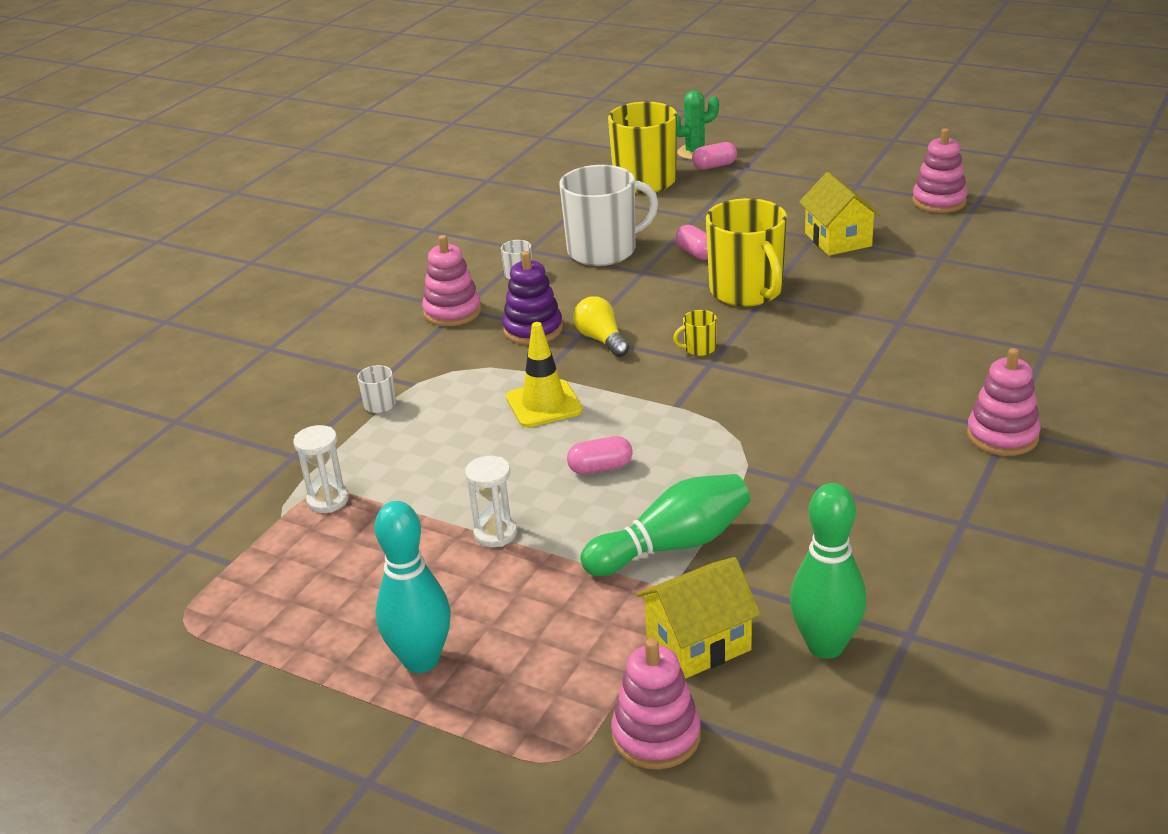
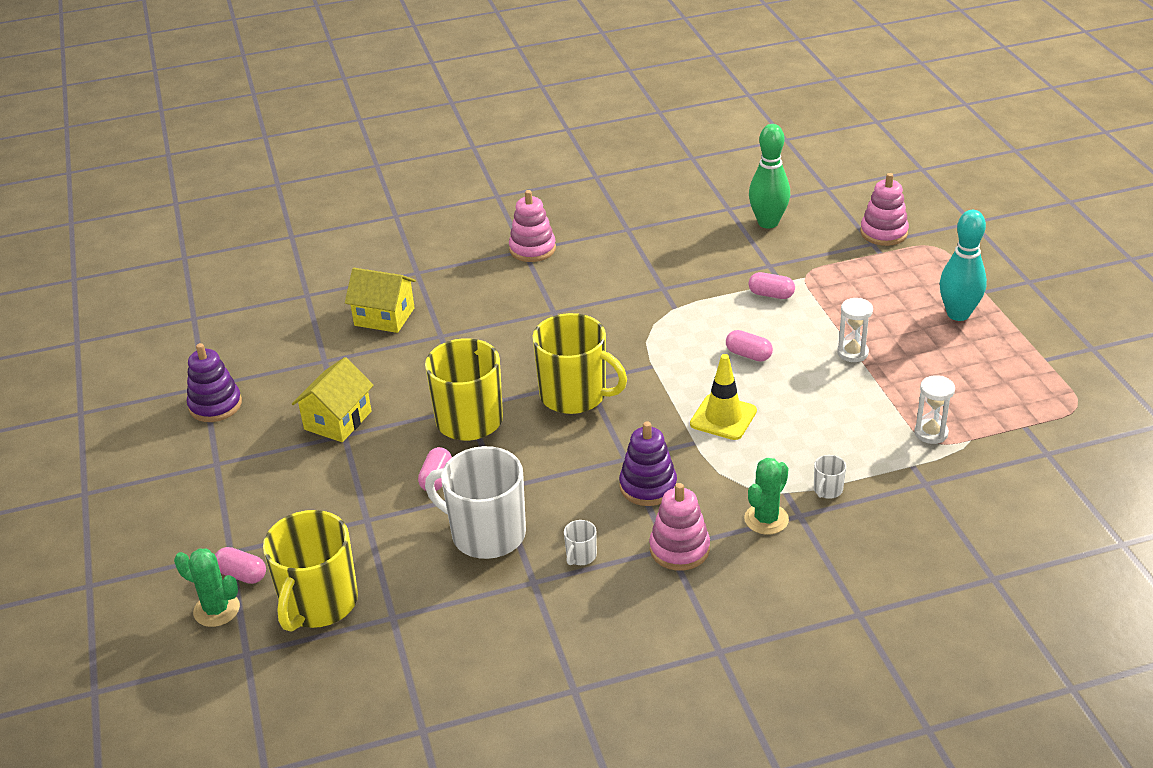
camera: 135 degrees left, 5 degrees up
yellow light bulb [573,296,629,357] -> none
green bowling pin [580,474,750,576] -> pink capsule [748,272,795,299]
yellow house [636,557,761,679] -> yellow house moved to [345,268,416,333]
yellow mug [673,310,717,356] -> yellow mug [532,313,627,414], size x2.49
pink stacking toy [912,128,968,213] -> purple stacking toy [187,343,242,422]
none -> green cactus [744,458,789,535]

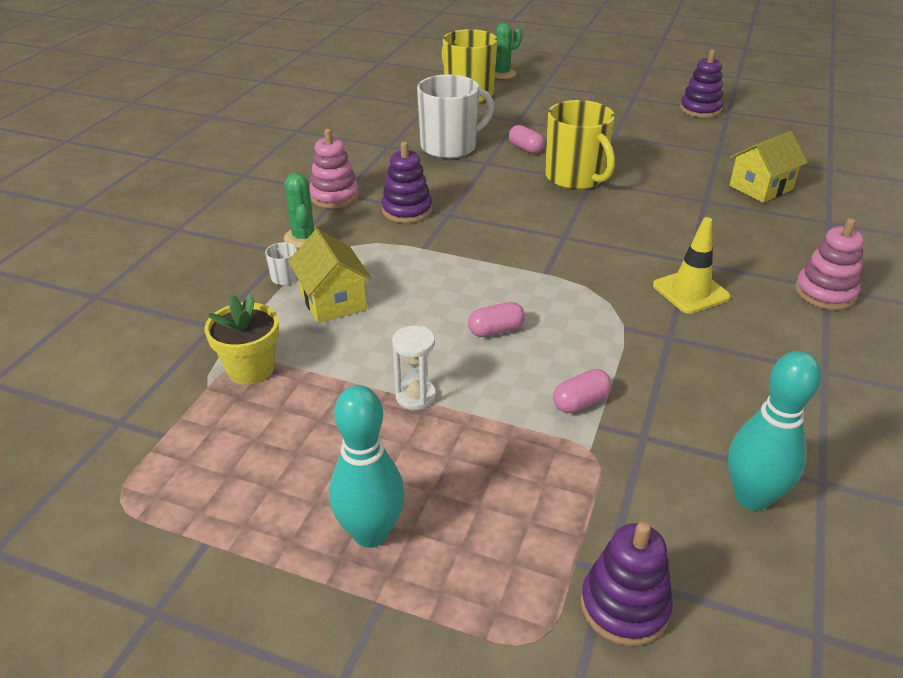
camera: 125 degrees right, 0 degrees up
pink capsule [215,547,266,584] -> none
yellow house [292,357,374,442] -> yellow house moved to [288,229,372,323]
yellow mug [532,313,627,414] -> none
white mug [564,520,597,565] -> none
yellow traffic cone [690,354,757,440] -> yellow traffic cone moved to [653,217,731,314]
green bowling pin [749,124,790,229] -> turquoise bowling pin [728,351,821,511]
pink stacking toy [860,173,909,246] -> purple stacking toy [580,522,673,646]
white hourglass [914,375,955,444] -> yellow flower pot [205,293,279,385]

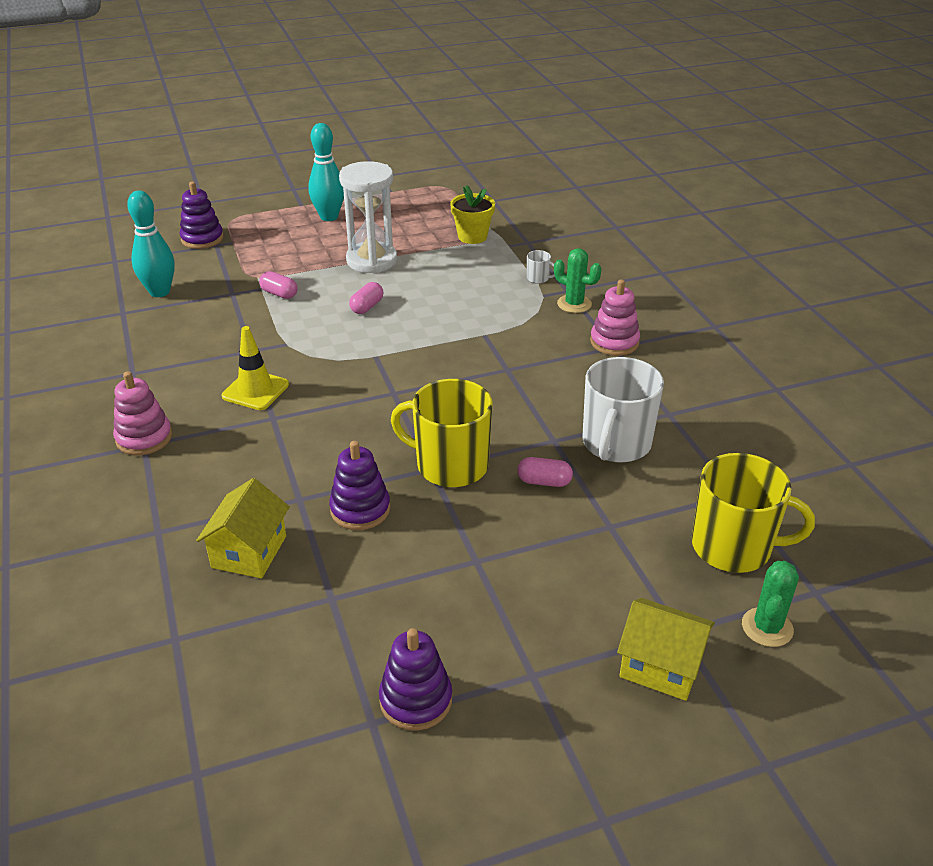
camera: 140 degrees right, 0 degrees up
yellow house [288,229,372,323] -> yellow house moved to [617,598,715,701]
purple stacking toy [381,141,432,223] -> purple stacking toy moved to [329,441,390,530]
white hourglass [392,325,436,410] -> white hourglass [339,161,397,274], size x1.98
pink capsule [553,369,612,413] -> pink capsule turned 75 degrees counterclockwise [259,271,298,299]

